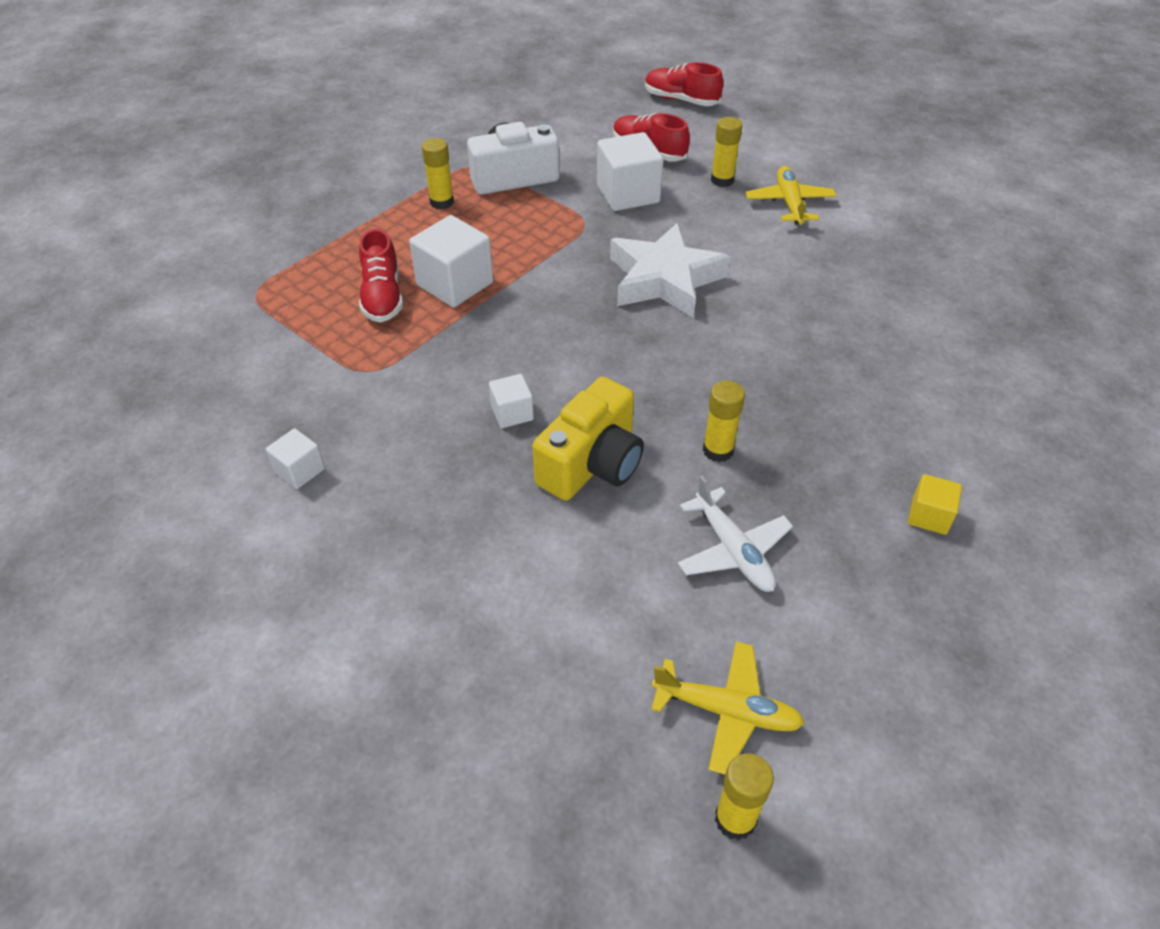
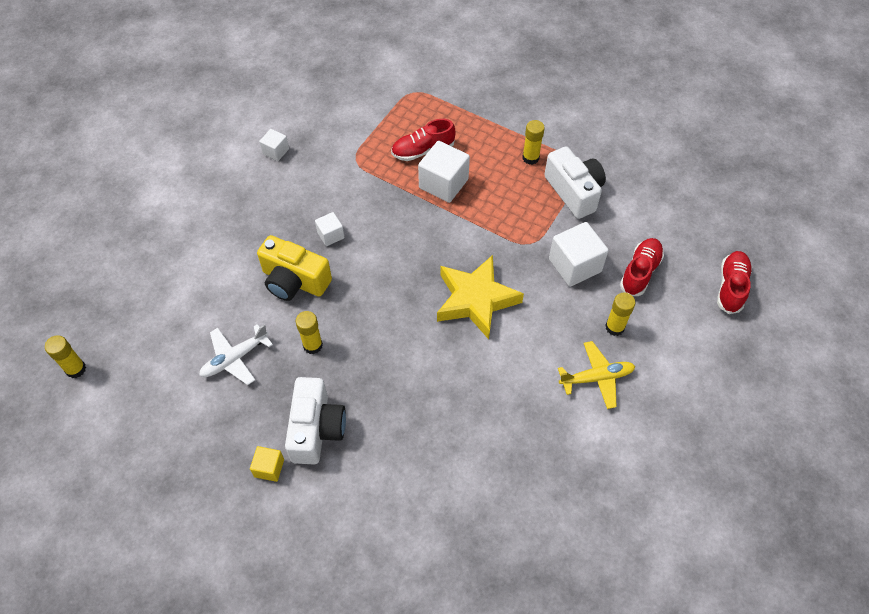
camera: 80 degrees right, 10 degrees up
white star [610,222,731,318] -> yellow star [437,255,524,339]
yellow plane [651,641,805,775] -> none
none -> white camera [285,377,346,464]

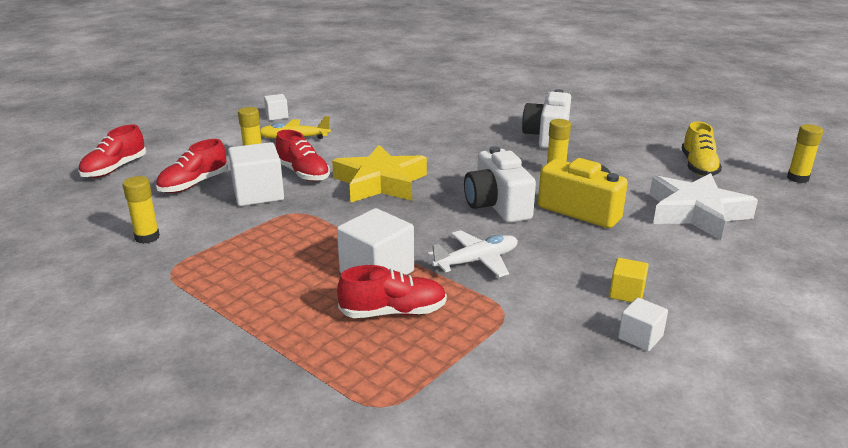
camera: 170 degrees left, 30 degrees down
white plane [199,324,273,385] -> white plane moved to [427,230,518,277]
yellow cube [250,446,284,482] -> yellow cube moved to [609,258,649,303]
white cube [315,212,344,246] -> white cube moved to [264,94,288,121]
yellow glue stick [522,120,545,165] -> yellow glue stick moved to [123,176,160,244]
white camera [544,146,606,219] -> white camera moved to [464,146,536,223]
none -> red shoe [276,130,330,181]
none -> white star [650,173,758,240]
none -> yellow shoe [682,121,722,176]

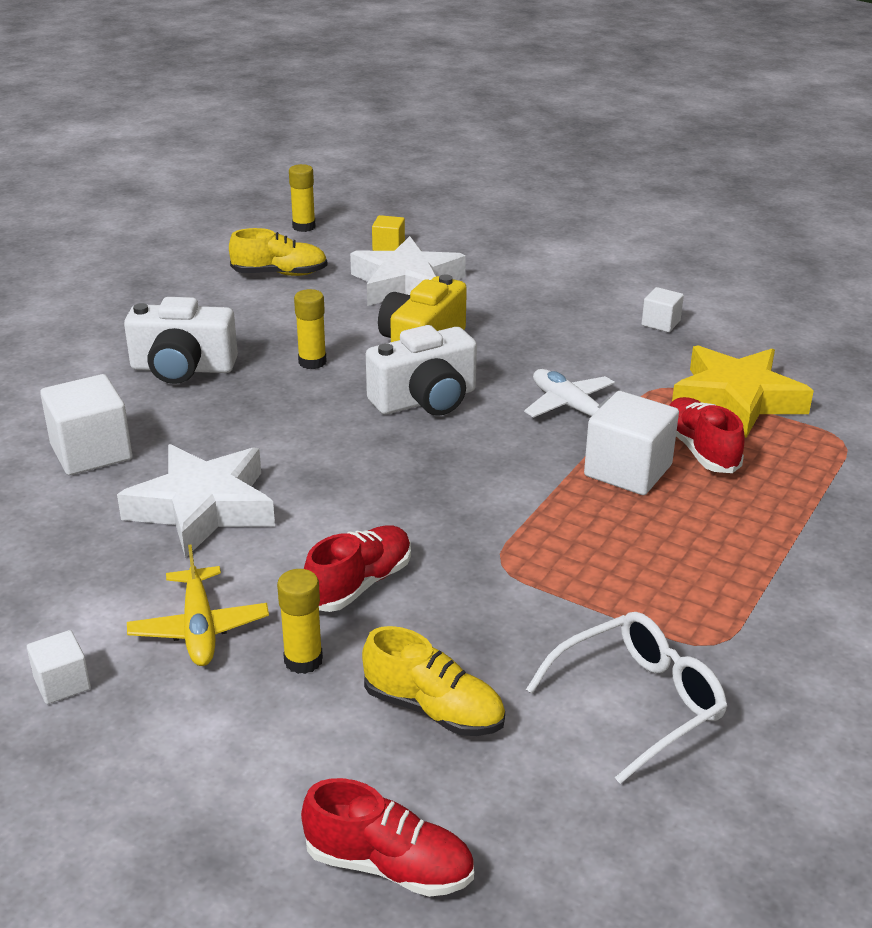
camera: 100 degrees left, 5 degrees up
yellow glue stick [123,176,160,244] -> white glasses [526,612,727,784]
red shoe [156,139,228,193] -> yellow shoe [362,626,505,736]
white cube [228,142,284,206] -> white cube moved to [40,374,132,475]
yellow star [332,145,427,202] -> yellow star moved to [672,345,814,438]
yellow cube [609,258,649,303] -> yellow cube moved to [372,215,405,251]
none -> white star [117,444,275,558]

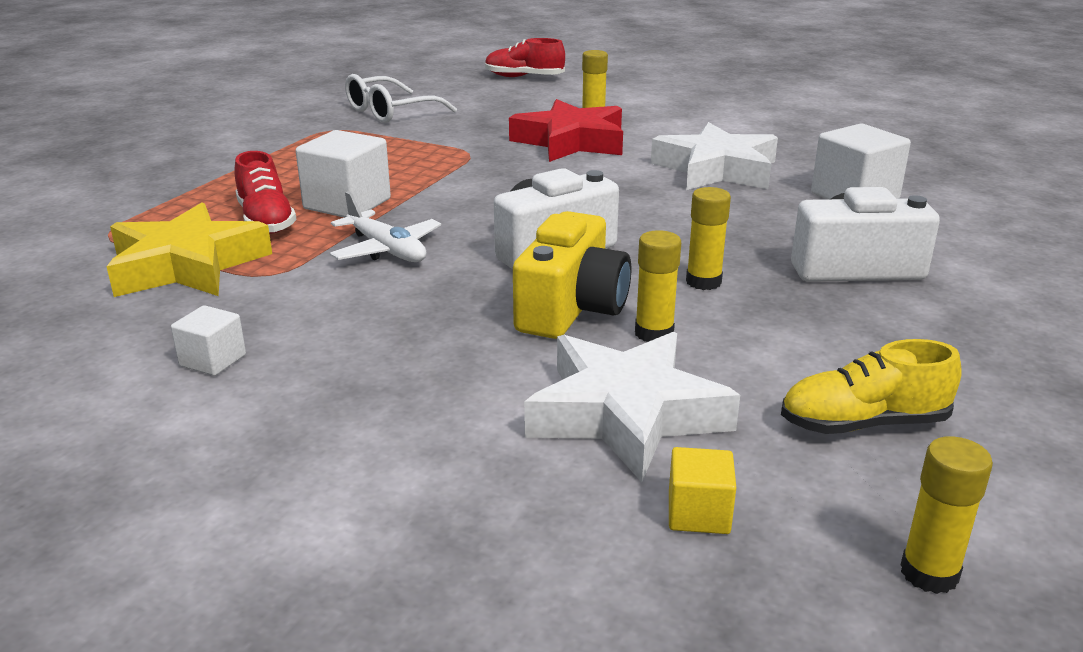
camera: 175 degrees right, 5 degrees down
white cube [27,630,91,704] -> none
yellow plane [127,544,269,666] -> none
red shoe [304,525,411,612] -> red star [509,99,623,162]
yellow shoe [362,626,505,736] -> none
none -> yellow glue stick [635,230,681,342]

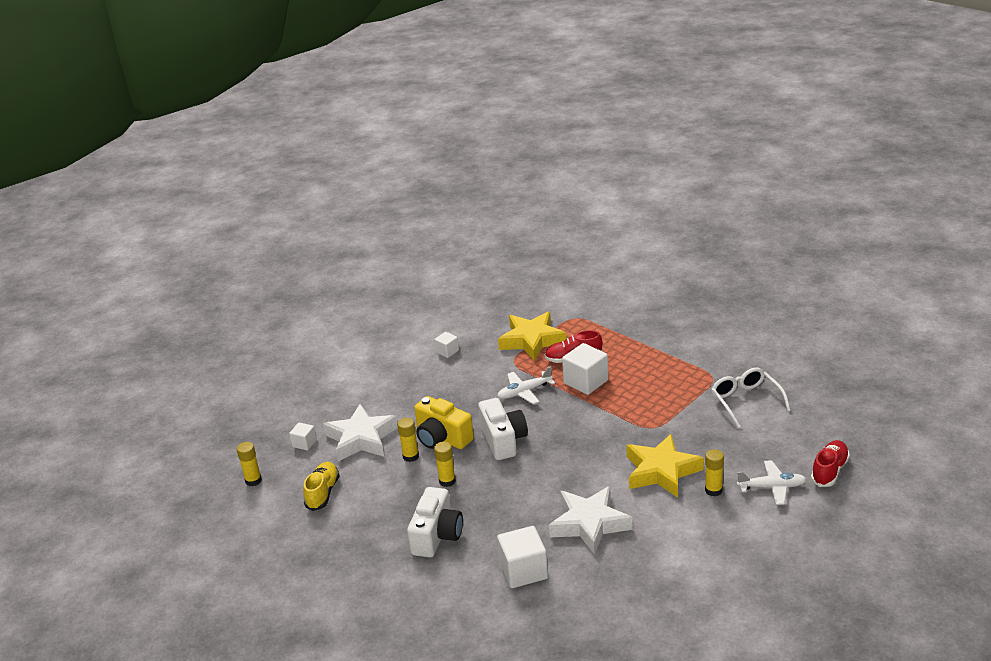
camera: 110 degrees right, 5 degrees up
red star [509,99,623,162] -> yellow star [626,434,704,498]
yellow cube [669,447,736,534] -> white cube [289,422,317,450]
none -> white plane [737,460,807,505]

